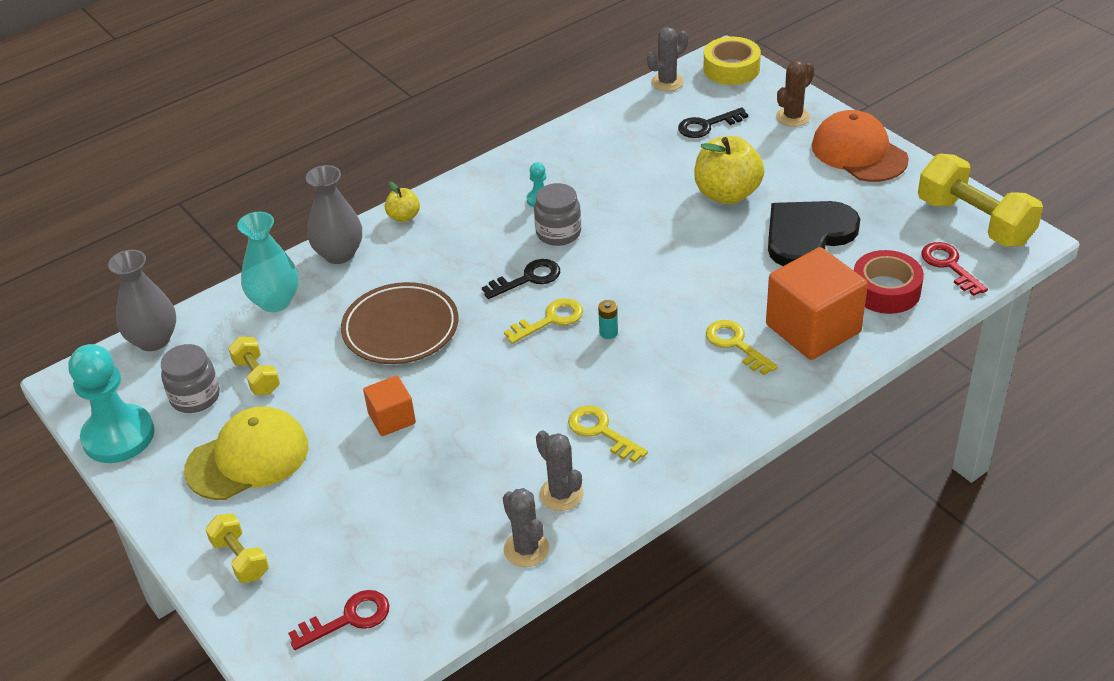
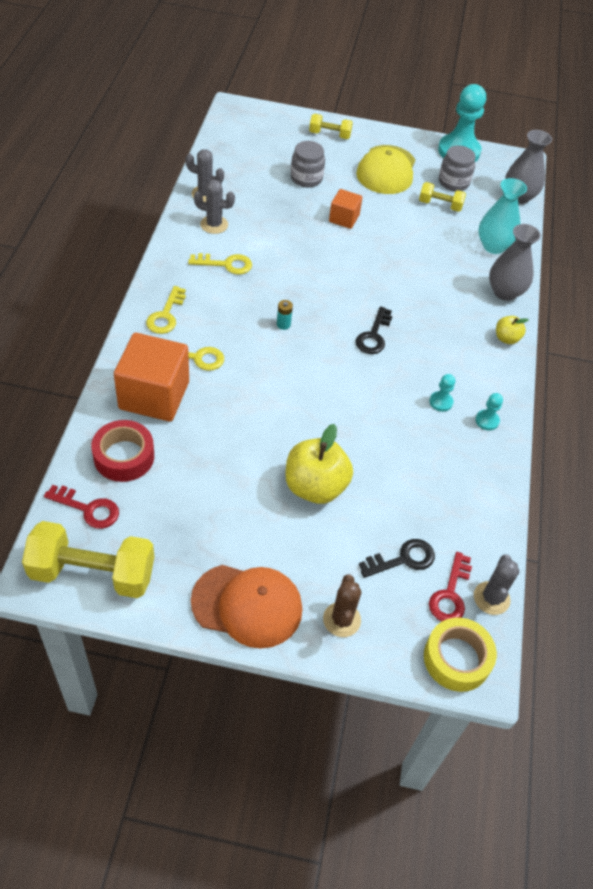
camera: 130 degrees right, 10 degrees up
red key [288,590,389,650] -> red key moved to [429,552,472,621]
brown plate [341,282,458,364] -> none
yellow key [504,298,583,344] -> yellow key moved to [146,286,186,334]
grey jar [534,183,581,246] -> grey jar moved to [291,141,325,188]
black key [678,107,748,138] -> black key turned 45 degrees clockwise [359,539,435,578]
black heart [768,201,860,266] -> none
none -> turquoise pawn [475,393,503,431]

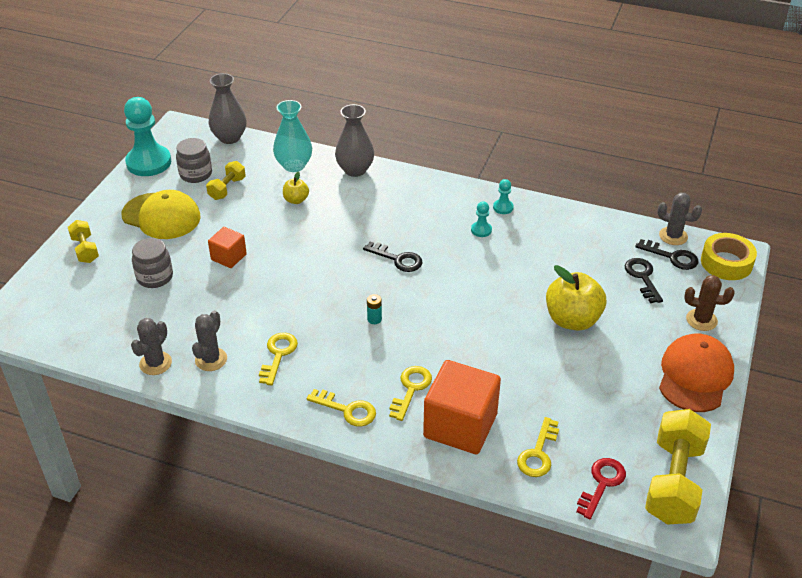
camera: 75 degrees left, 10 degrees down
red tape [91,420,154,482] -> yellow key [517,417,559,477]
yellow dumbbell [309,114,353,139] -> yellow dumbbell turned 45 degrees counterclockwise [68,220,99,263]
red key [429,552,472,621] -> black key [635,239,698,270]
yellow apple [496,316,528,344] -> yellow apple moved to [283,171,309,204]

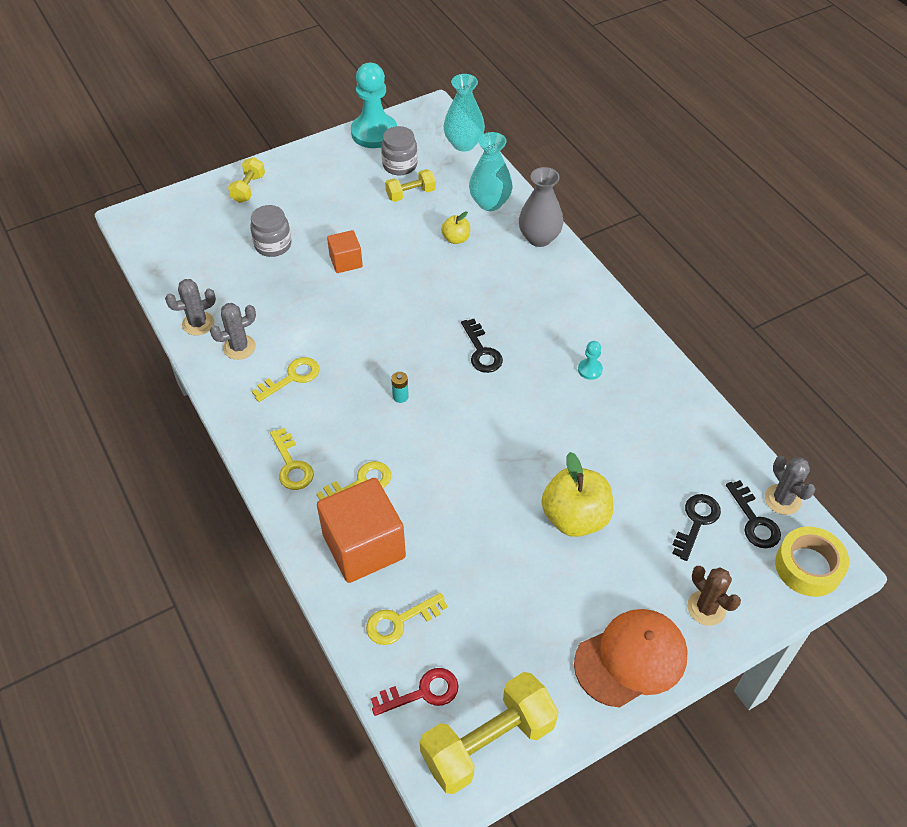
camera: 40 degrees right, 10 degrees up
yellow cap [121,190,201,239] -> none
grey vase [208,73,247,144] -> turquoise vase [444,74,485,152]
turquoise pawn [493,179,514,214] -> none

